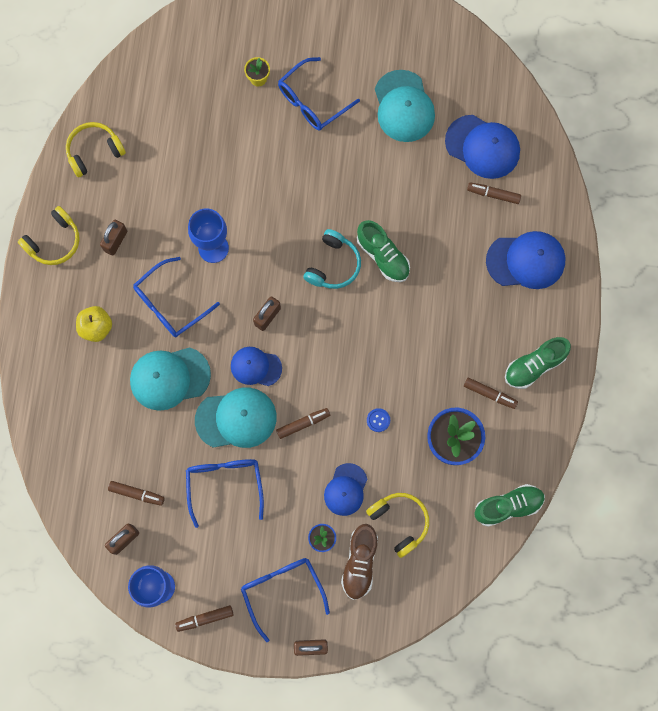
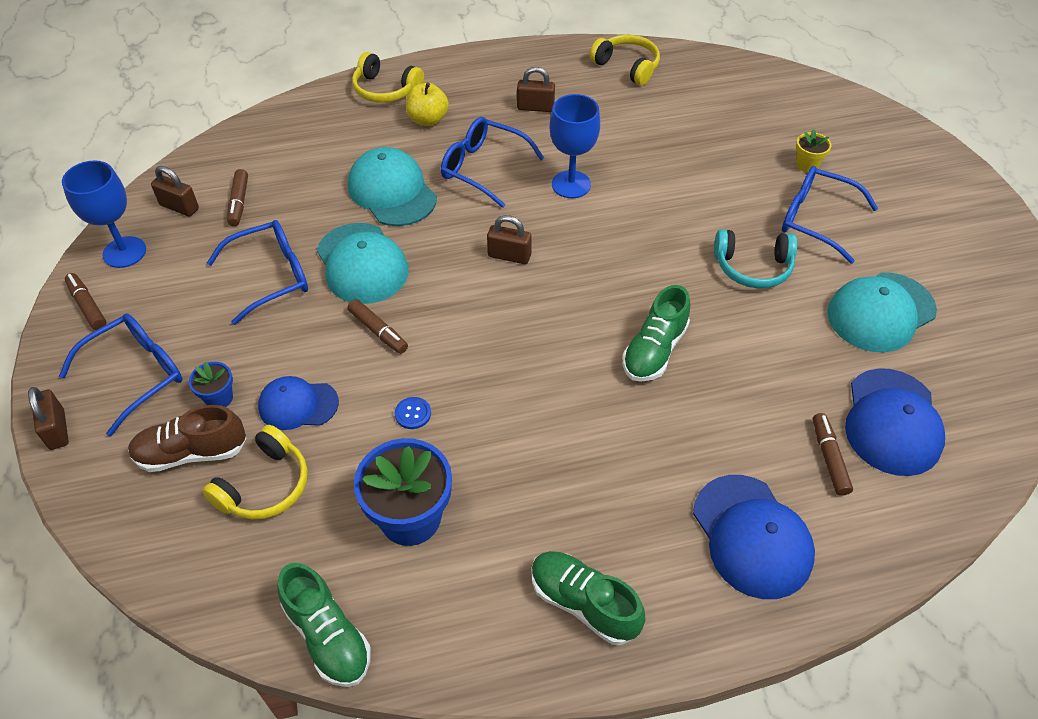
camera: 70 degrees right, 25 degrees down
yellow headphones [18,206,80,265] -> yellow headphones moved to [352,52,424,103]
blue cap [231,347,282,386] -> none
turquoise headphones [303,229,361,289] -> turquoise headphones moved to [714,229,797,288]
brown marker [464,378,518,409] -> none

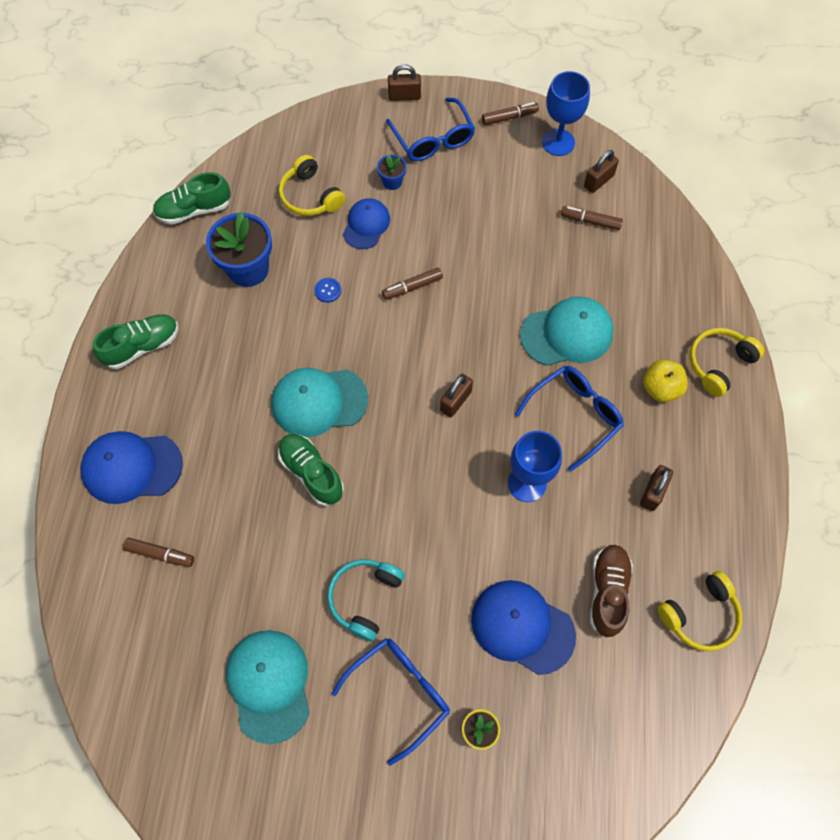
camera: 110 degrees right, 15 degrees up
brown shoe [128,405,247,472] -> brown shoe moved to [590,544,633,637]
blue glasses [207,220,308,325] -> none
turquoise cap [317,223,409,304] -> turquoise cap moved to [271,368,368,437]
blue cap [845,368,945,476] -> blue cap moved to [471,580,576,675]

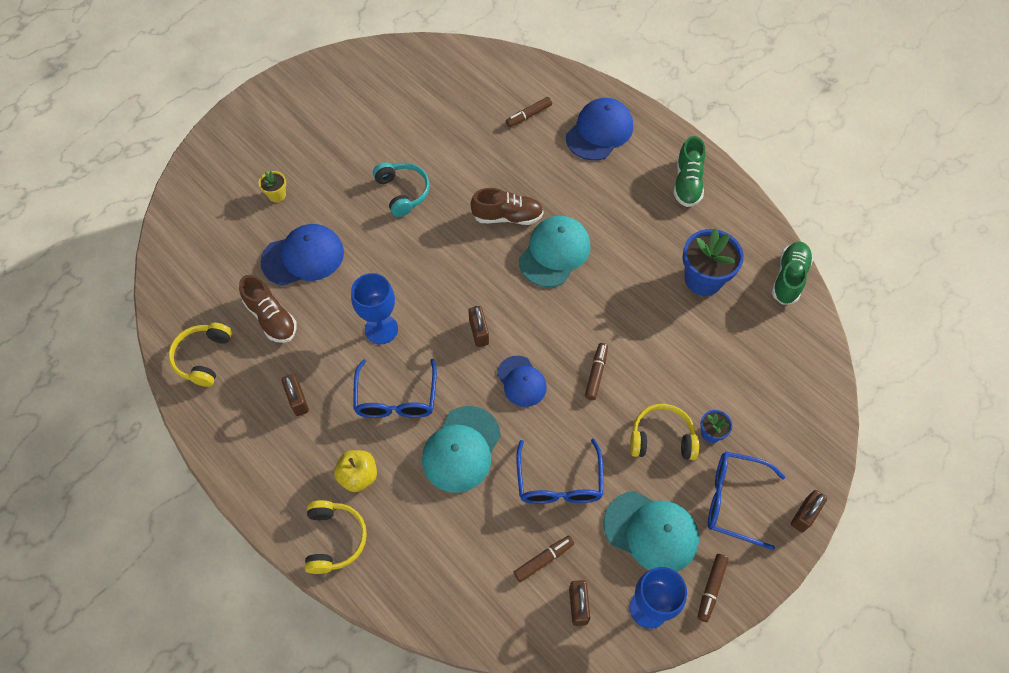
camera: 130 degrees right, 5 degrees down
turquoise cap [226,630,310,744] -> turquoise cap moved to [604,491,699,572]
green shoe [278,434,344,506] -> brown shoe [470,188,544,225]
yellow headphones [279,155,345,216] -> yellow headphones moved to [630,404,699,460]
blue button [314,278,341,303] -> none
blue glasses [332,638,450,766] -> blue glasses moved to [516,439,603,504]
blue cap [343,198,390,249] -> blue cap moved to [497,356,547,407]

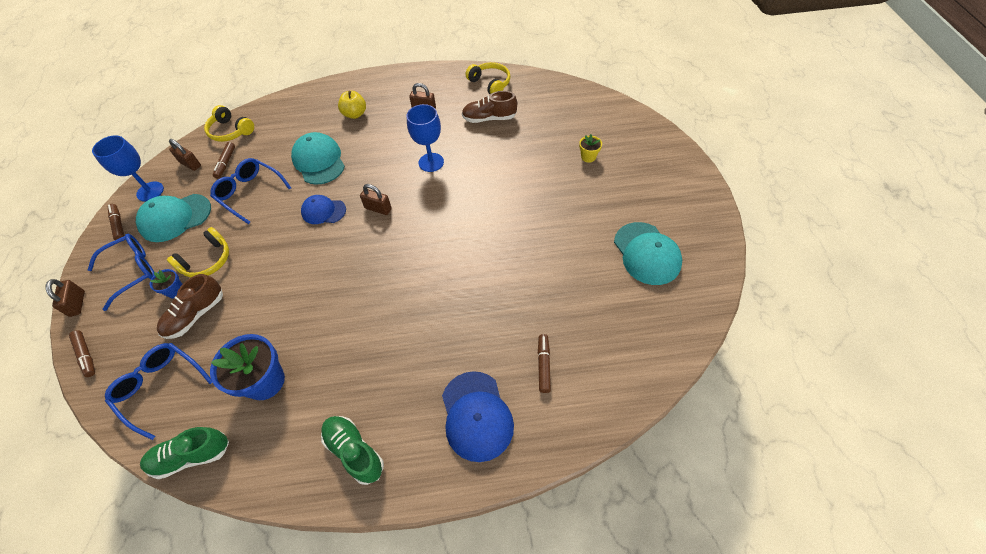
camera: 130 degrees right, 5 degrees down
blue cap [260,224,344,286] -> none
yellow headphones [305,500,367,574] -> yellow headphones moved to [204,105,254,142]
blue glasses [353,359,437,418] -> blue glasses moved to [105,343,213,440]
turquoise headphones [373,162,430,217] -> none
brown shoe [470,188,544,225] -> brown shoe moved to [157,274,223,339]
turquoise cap [519,216,590,287] -> turquoise cap moved to [614,222,682,285]
brown marker [585,343,608,400] -> brown marker moved to [69,330,95,377]
green shoe [772,242,813,305] -> green shoe turned 105 degrees clockwise [140,427,229,479]

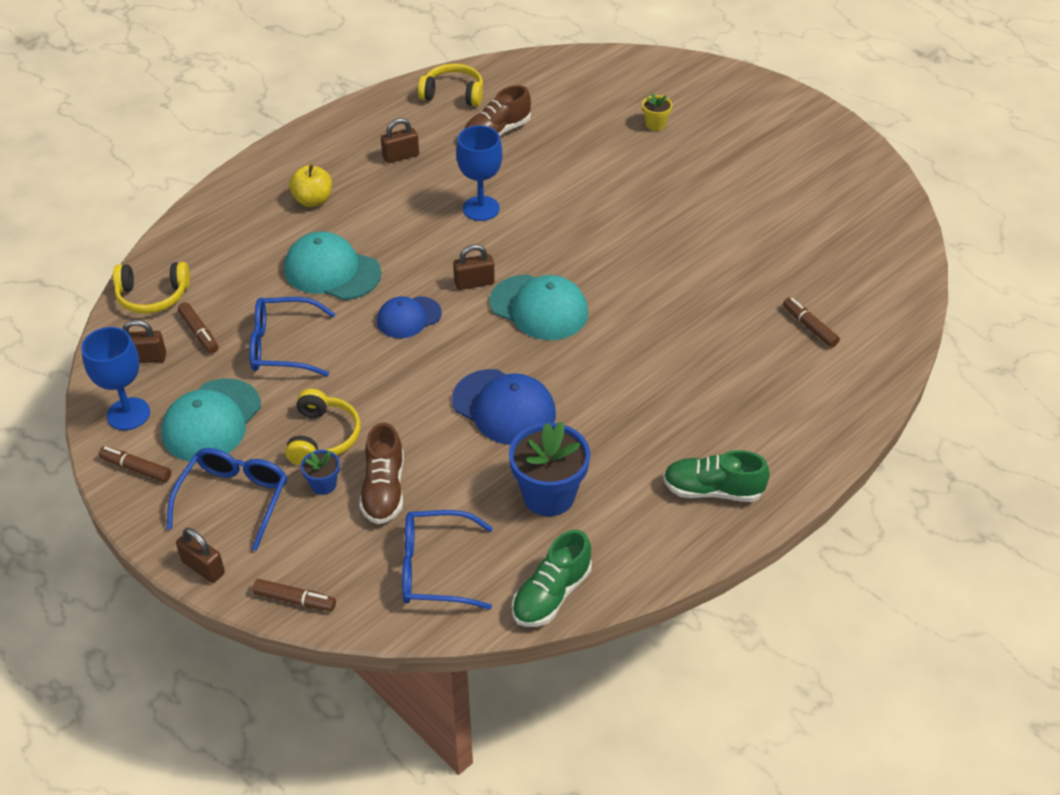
camera: 40 degrees left, 10 degrees down
blue cap [442,371,514,462] -> blue cap moved to [452,369,556,445]
turquoise cap [614,222,682,285] -> turquoise cap moved to [489,275,589,340]

